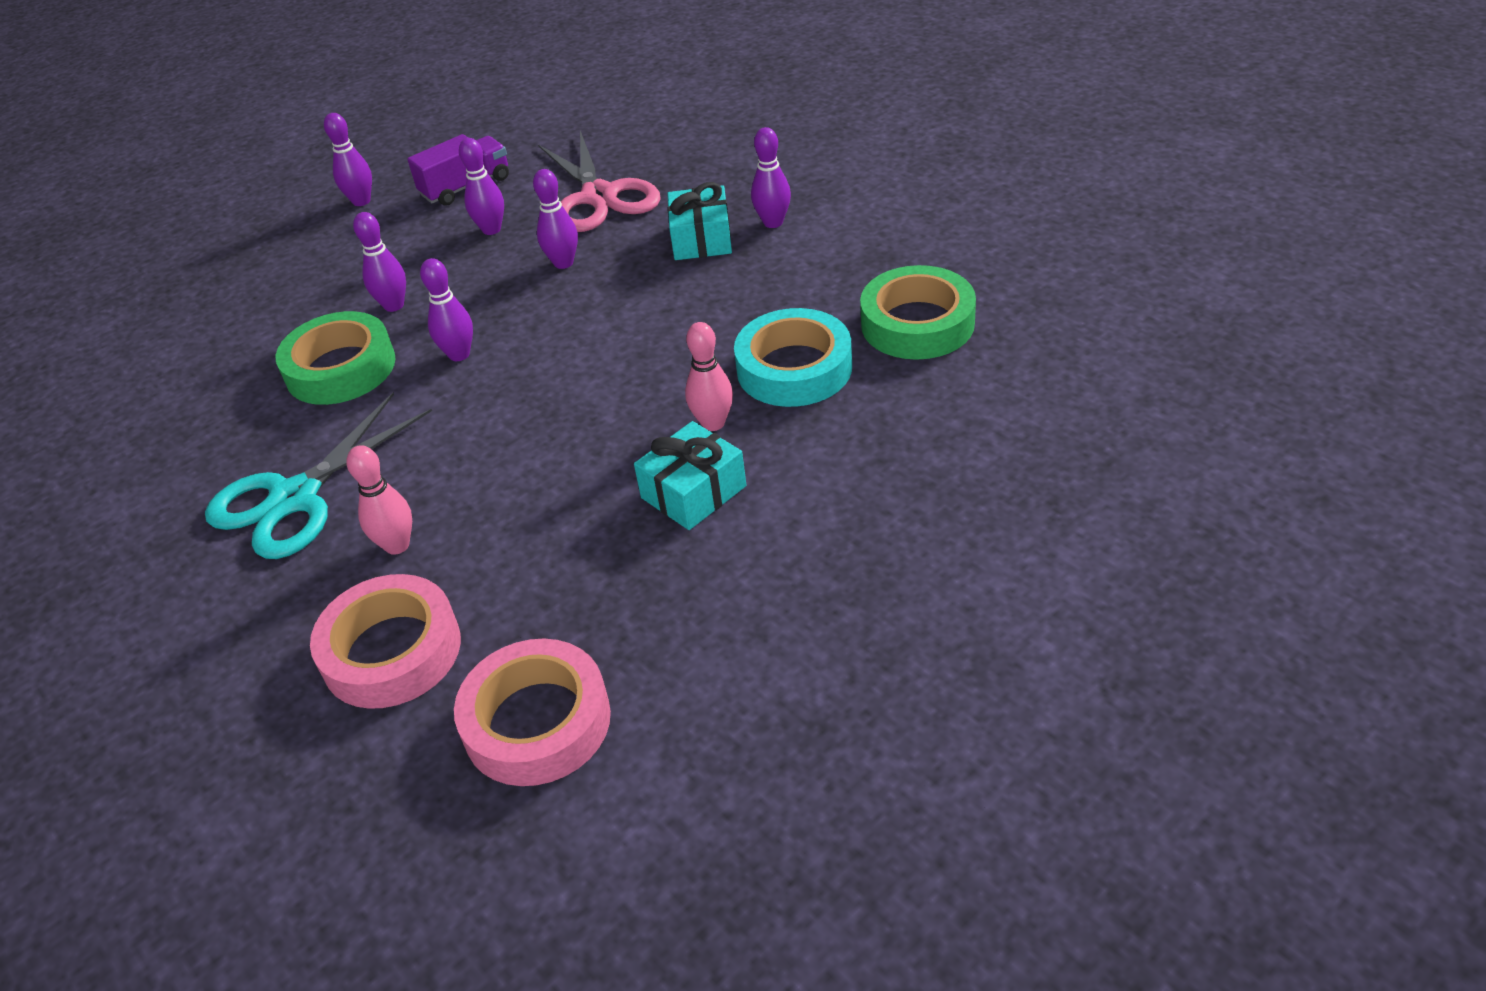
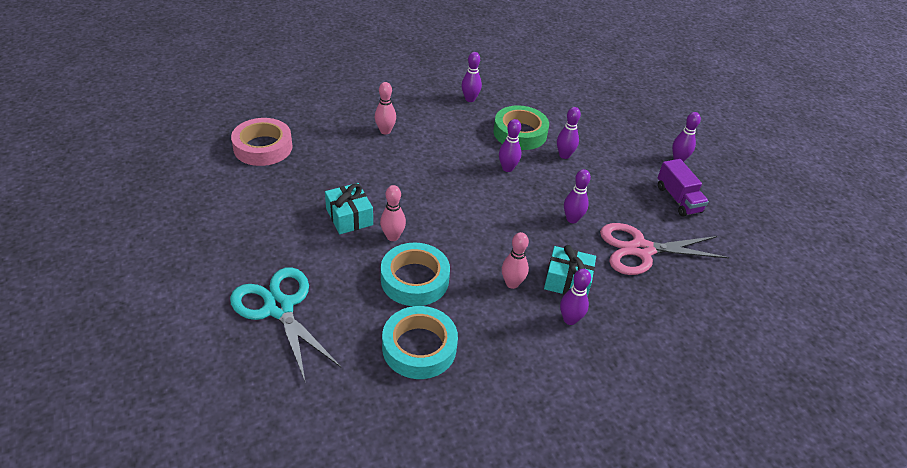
camera: 100 degrees right, 0 degrees up
turquoise scissors [205,392,432,559] -> turquoise scissors moved to [230,267,341,383]
pink tape [310,574,461,709] -> none
purple bowling pin [459,138,504,235] -> purple bowling pin moved to [461,52,482,102]
green tape [860,265,976,360] -> turquoise tape [382,306,458,379]
none -> pink bowling pin [502,232,529,289]

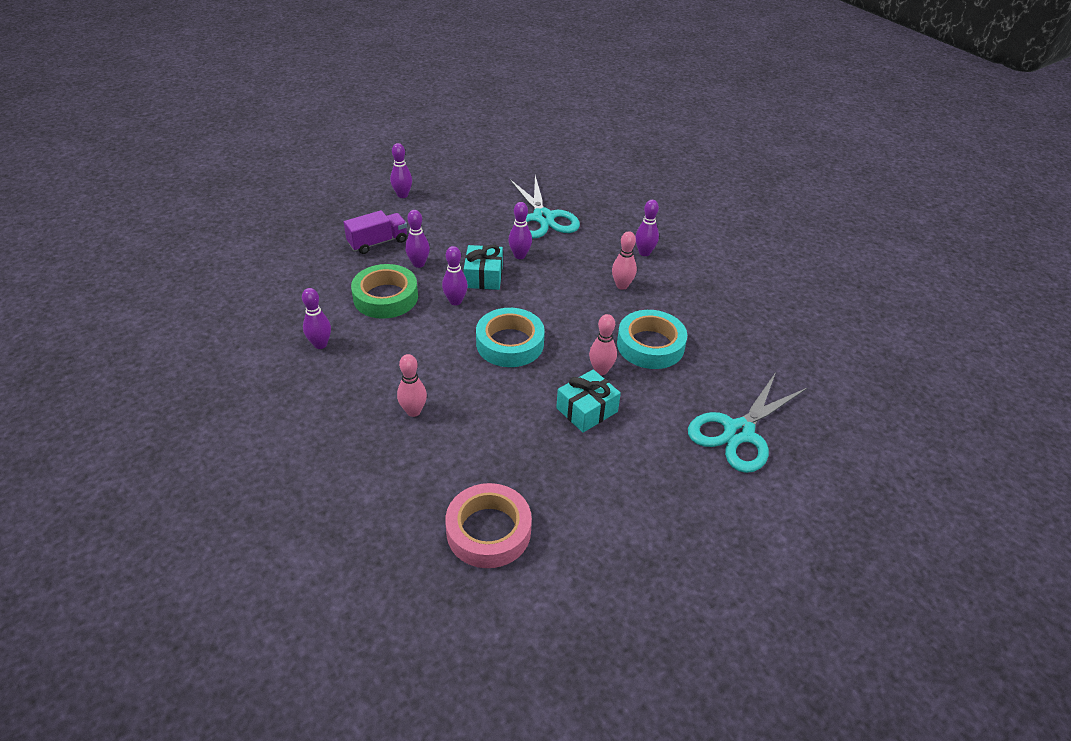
camera: 100 degrees left, 0 degrees up
turquoise tape [382,306,458,379] -> turquoise tape moved to [476,308,545,367]
turquoise gift [544,245,596,297] -> turquoise gift moved to [464,245,503,290]
pink scissors [600,223,729,275] -> turquoise scissors [509,176,580,239]
purple truck [657,159,709,217] -> purple truck moved to [344,210,407,254]

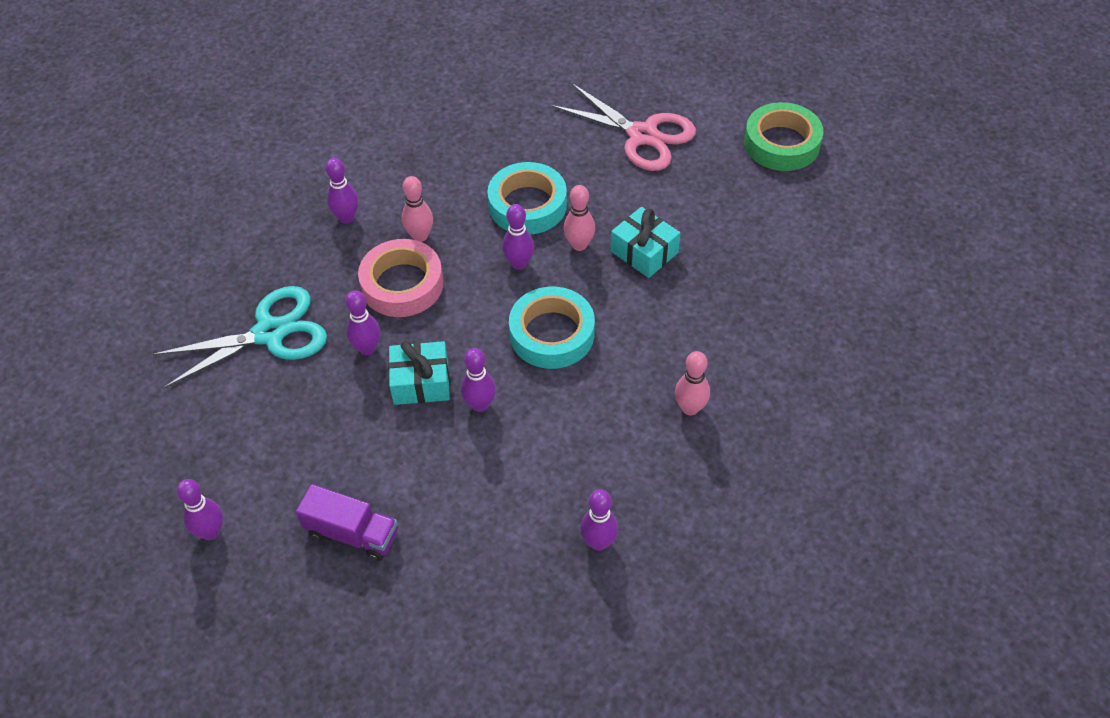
camera: 95 degrees left, 10 degrees up
purple truck [344,210,407,254] -> purple truck turned 150 degrees clockwise [296,484,398,561]
green tape [351,264,418,319] -> green tape moved to [744,102,823,171]
purple bowling pin [405,210,430,268] -> purple bowling pin moved to [502,204,534,270]
pink tape [445,483,532,568] -> pink tape moved to [358,239,443,317]
turquoise scissors [688,372,807,473] -> pink scissors [551,83,696,171]

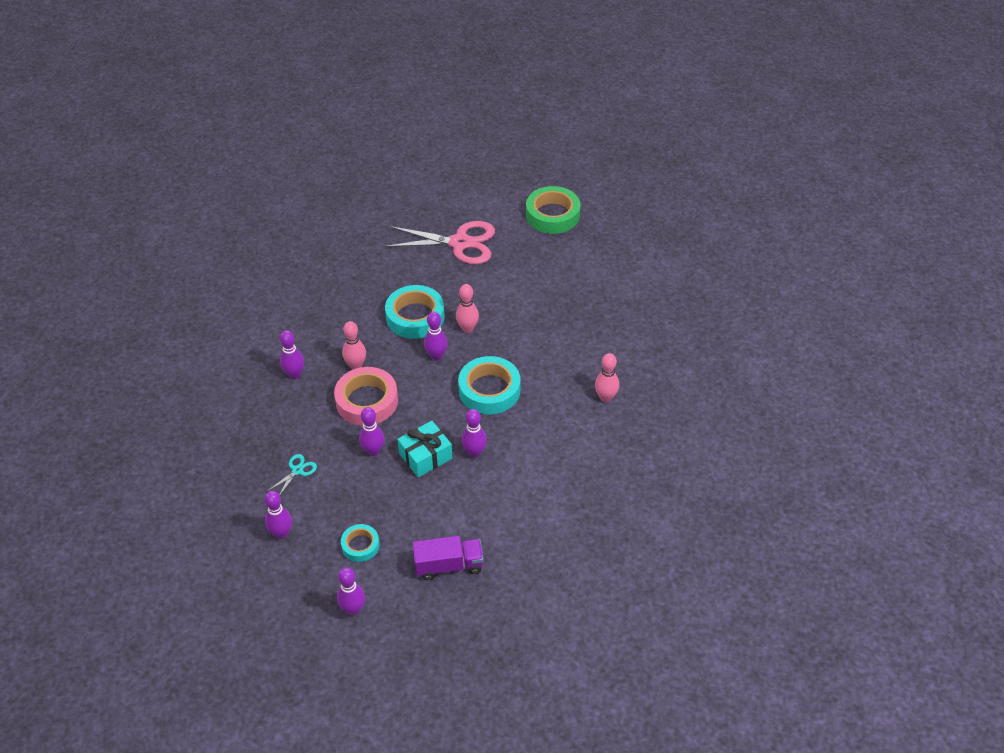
camera: 30 degrees left, 5 degrees down
turquoise scissors [152,286,327,388] -> turquoise scissors [268,454,317,495], size x0.42
purple bowling pin [580,489,618,551] -> purple bowling pin moved to [264,491,292,539]
turquoise gift [611,207,680,278] -> none
none -> turquoise tape [341,524,380,562]

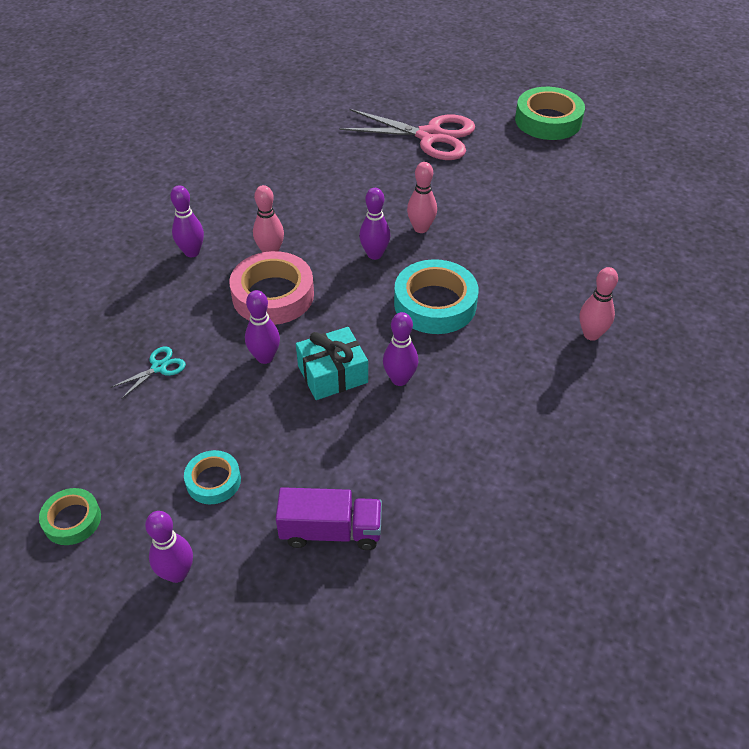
camera: 10 degrees right, 0 degrees up
purple bowling pin [264,491,292,539] -> none
turquoise tape [385,285,445,339] -> none
none -> green tape [39,488,101,545]

